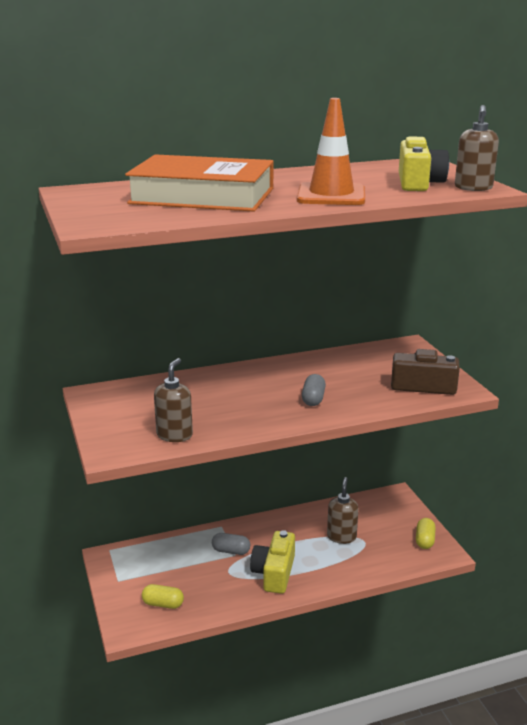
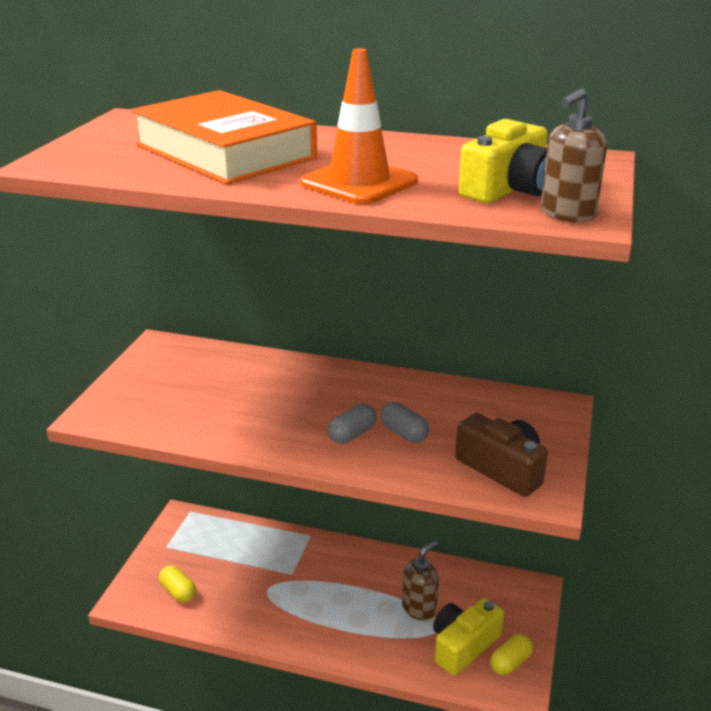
camera: 35 degrees right, 5 degrees up
brown soap dispenser [154,358,193,442] -> none
grey capsule [212,533,250,555] -> grey capsule moved to [381,402,429,443]
yellow camera [250,530,295,594] -> yellow camera moved to [433,598,504,676]

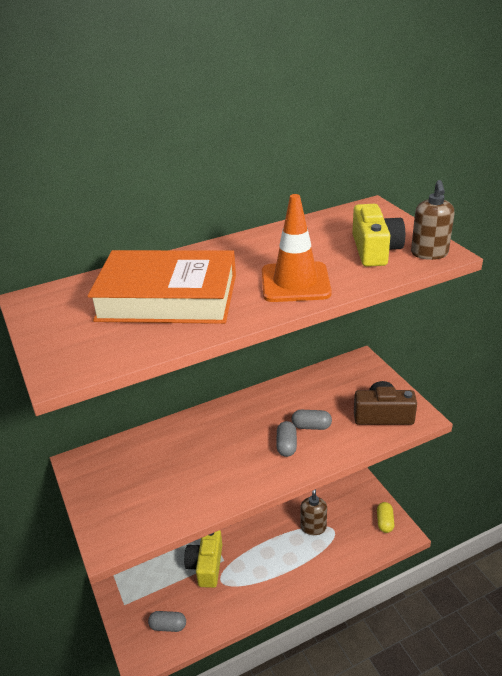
camera: 40 degrees left, 5 degrees up
yellow capsule [159,565,196,603] -> grey capsule [148,611,186,632]
yellow camera [433,598,504,676] -> yellow camera moved to [184,530,222,588]

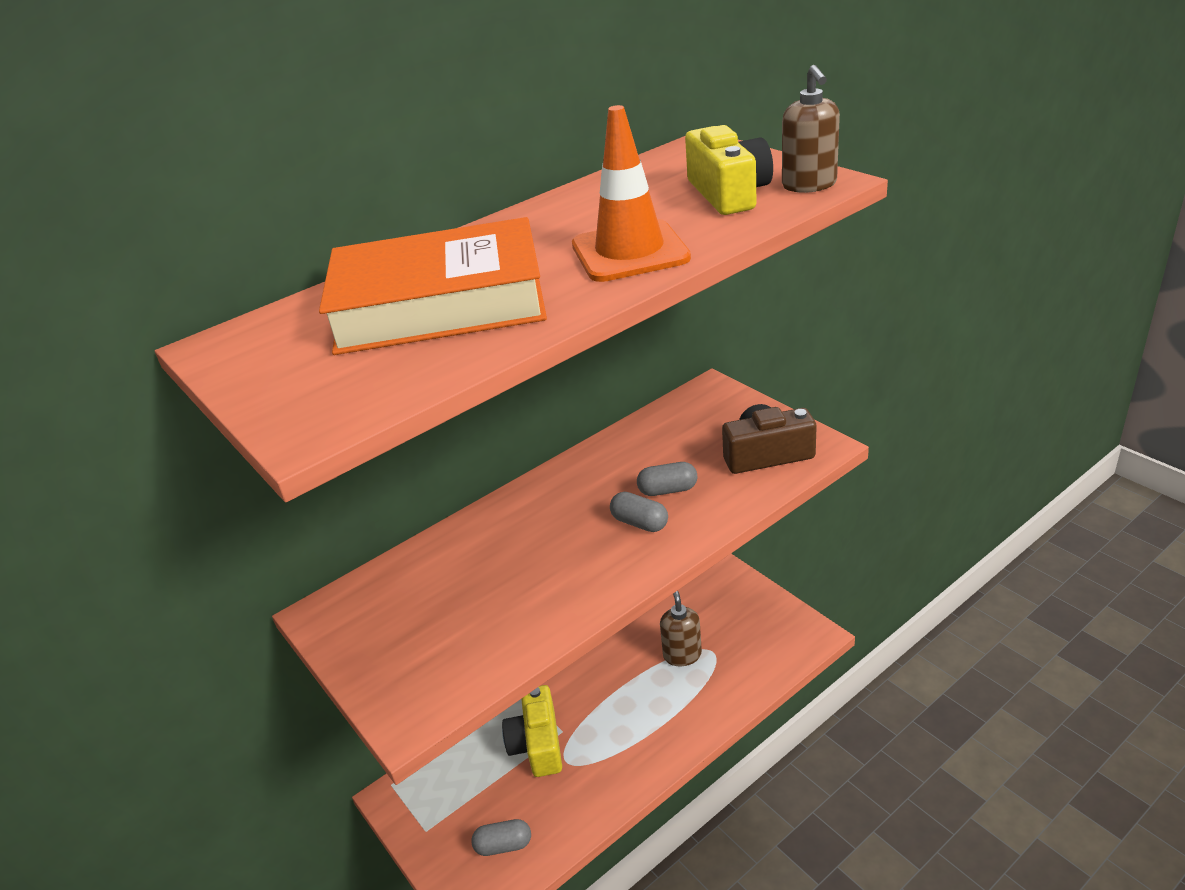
camera: 10 degrees left, 0 degrees up
grey capsule [276,421,297,457] -> grey capsule turned 45 degrees counterclockwise [610,492,668,532]
yellow capsule [377,502,394,533] -> none

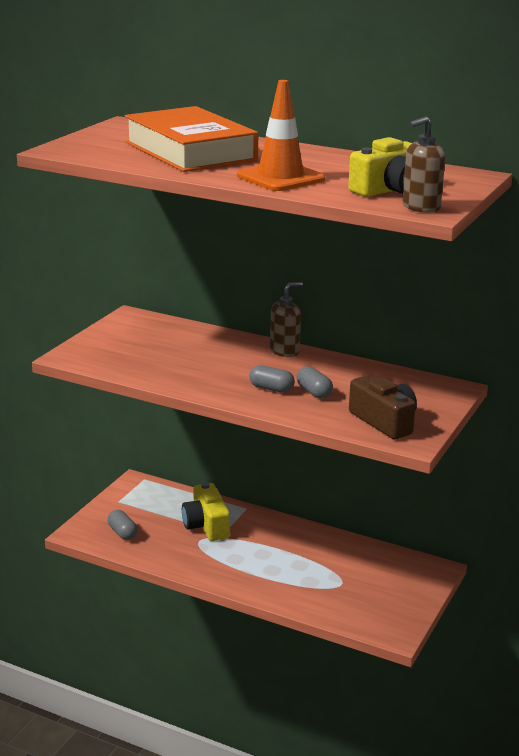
camera: 60 degrees right, 10 degrees down
yellow camera [502,685,562,777] -> yellow camera turned 75 degrees counterclockwise [182,482,230,541]
grey capsule [610,492,668,532] -> grey capsule turned 75 degrees counterclockwise [249,365,295,393]
brown soap dispenser [660,591,702,666] -> brown soap dispenser moved to [270,282,303,357]

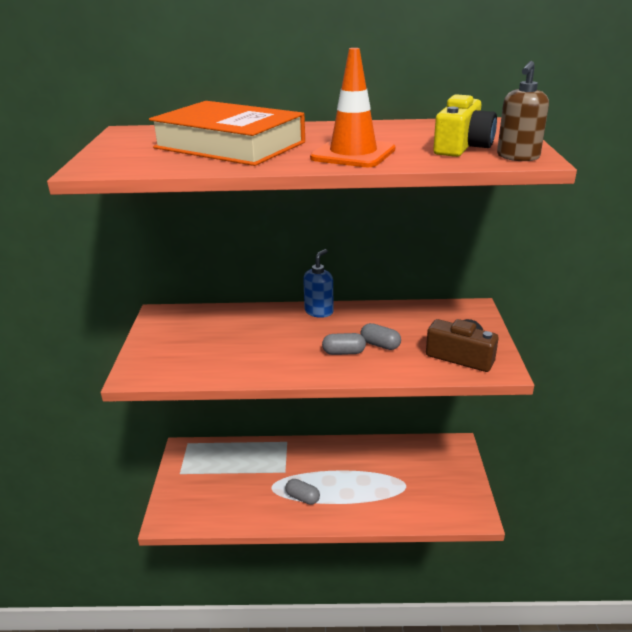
camera: 25 degrees left, 5 degrees up
grey capsule [108,510,137,540] -> grey capsule moved to [285,479,320,505]
yellow camera [182,482,230,541] -> none
brown soap dispenser [270,282,303,357] -> blue soap dispenser [303,249,334,318]

